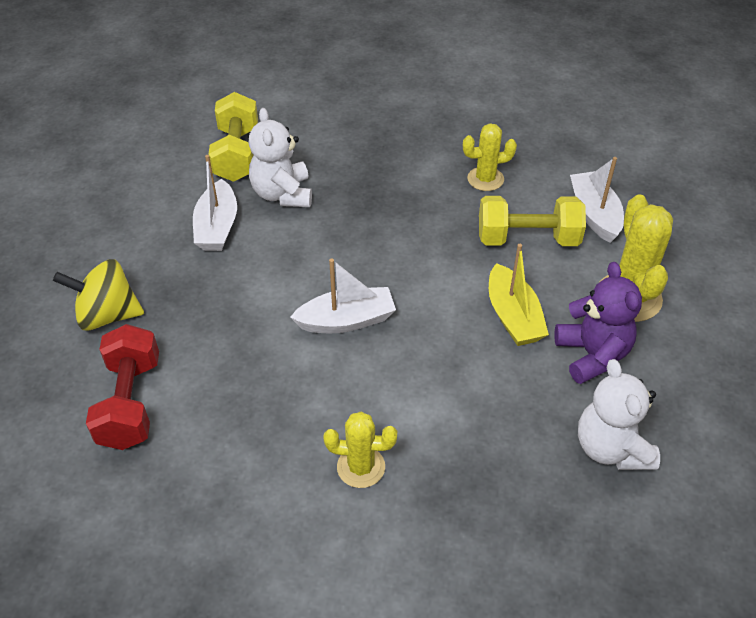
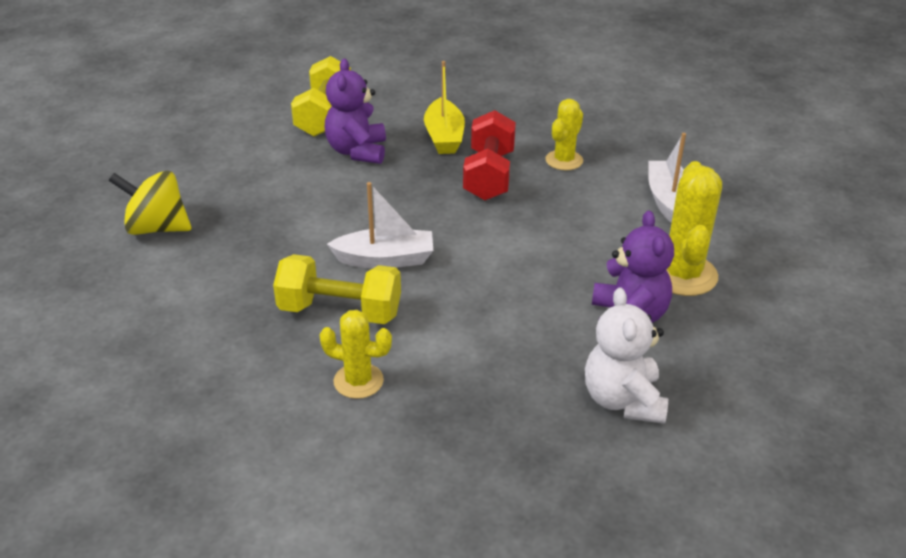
camera: 10 degrees right, 10 degrees down
red dumbbell [86,324,159,450] -> red dumbbell moved to [463,110,516,201]
white boat [193,155,237,251] -> none
white teddy bear [249,108,312,207] -> purple teddy bear [325,59,386,164]
yellow cactus [463,123,517,191] -> yellow cactus turned 60 degrees counterclockwise [545,99,583,170]
yellow dumbbell [479,196,586,246] -> yellow dumbbell moved to [273,254,401,324]
yellow boat [489,244,549,346] -> yellow boat moved to [424,61,465,154]

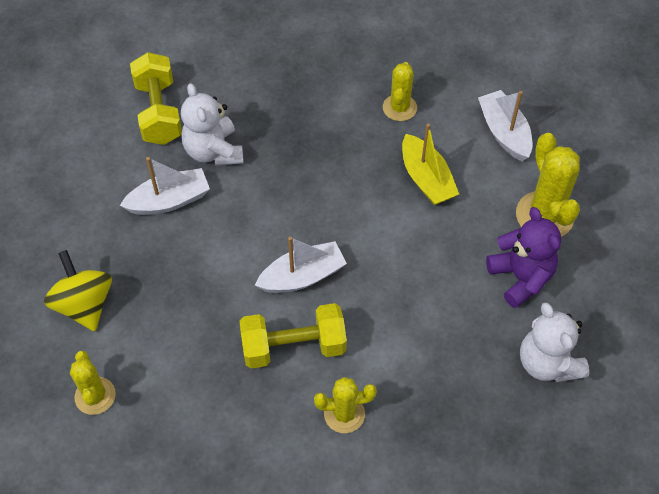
camera: 20 degrees left, 20 degrees up
yellow spinning top [108,171,192,235] -> yellow spinning top turned 75 degrees clockwise [44,250,112,331]
purple teddy bear [325,59,386,164] -> white teddy bear [181,83,244,166]
yellow boat [424,61,465,154] -> yellow boat moved to [402,123,459,205]
red dumbbell [463,110,516,201] -> none
none -> yellow cactus [70,351,116,415]
none -> white boat [120,157,210,215]

